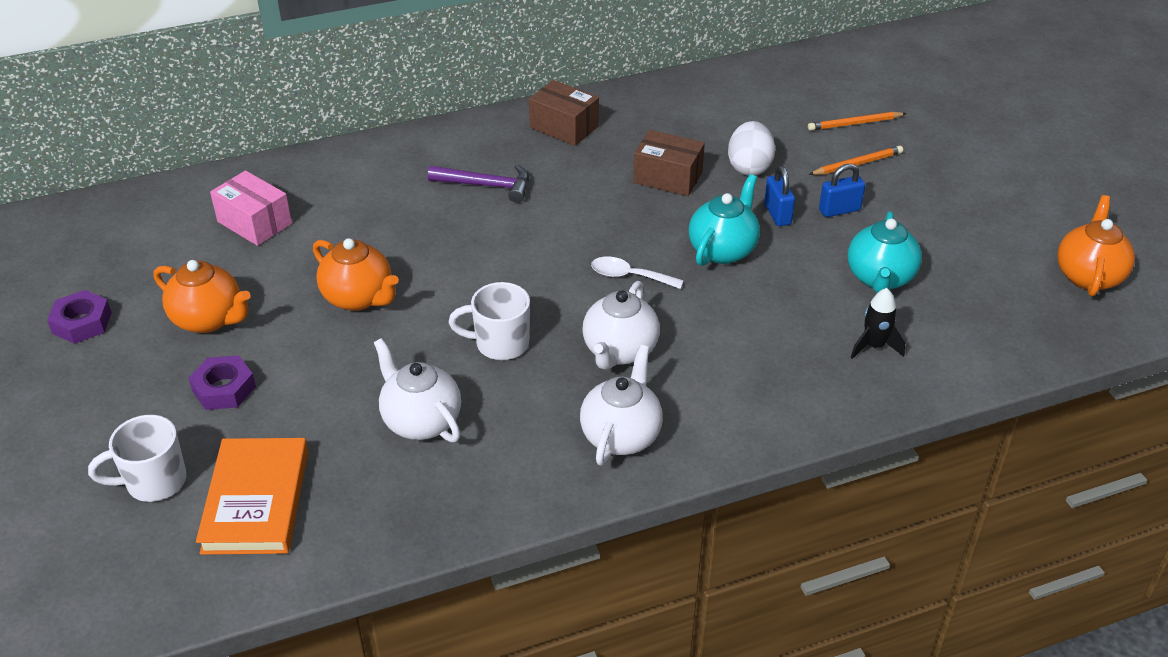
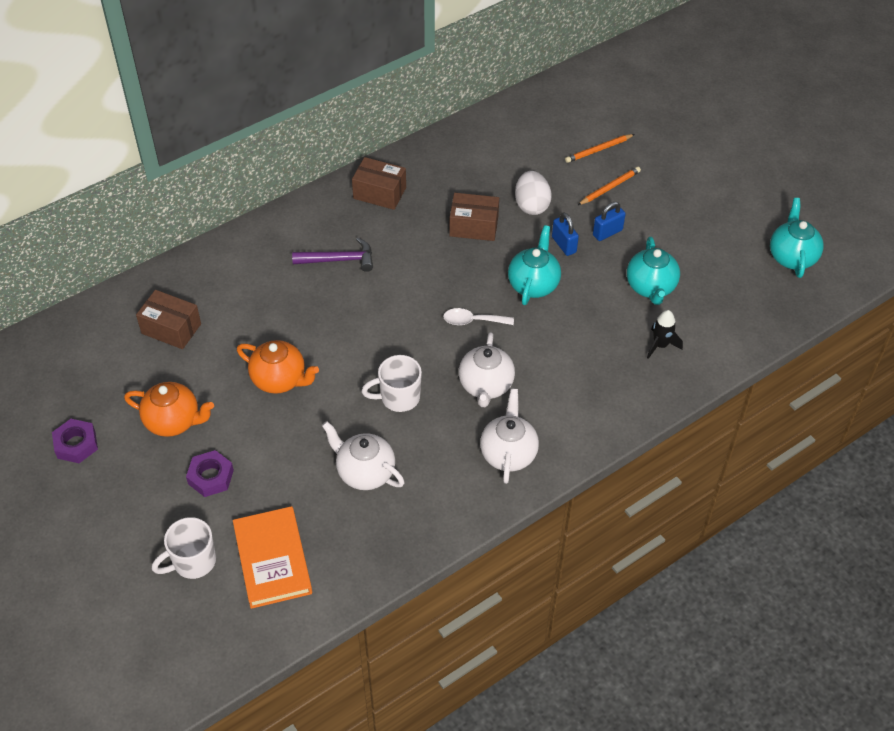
camera: 15 degrees left, 10 degrees up
pink box [210,170,292,246] -> brown box [136,290,201,349]
orange teapot [1057,195,1135,296] -> turquoise teapot [770,198,824,278]

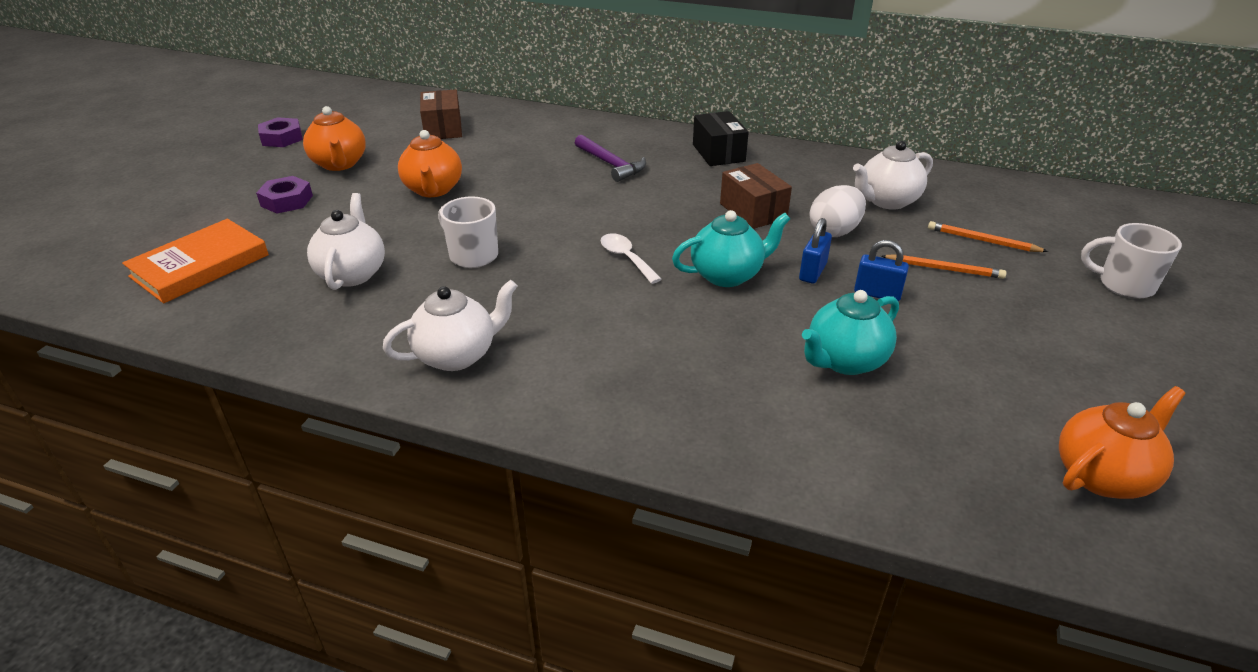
camera: 55 degrees right, 15 degrees down
white mug [152,517,216,579] -> white mug moved to [1081,223,1182,299]
brown box [352,157,406,210] -> black box [693,111,749,166]
white teapot [459,332,515,407] -> white teapot moved to [853,141,933,210]
black rocket [647,310,683,359] -> none
turquoise teapot [770,198,824,278] -> orange teapot [1059,386,1186,499]

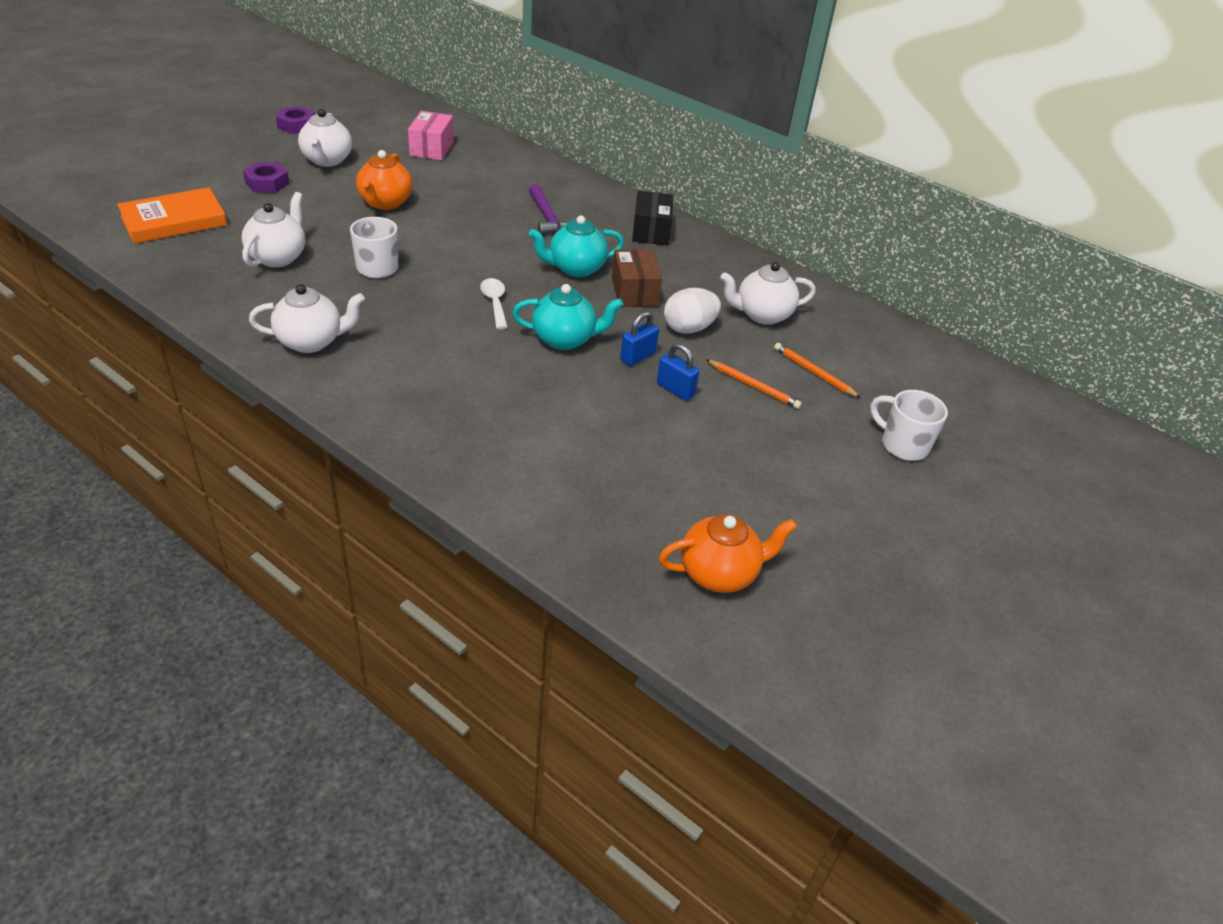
camera: 15 degrees right, 5 degrees up
orange teapot [303,106,366,171] -> white teapot [298,109,352,167]
brown box [420,89,462,139] -> pink box [408,111,454,160]
turquoise teapot [802,290,899,375] -> turquoise teapot moved to [529,215,624,277]

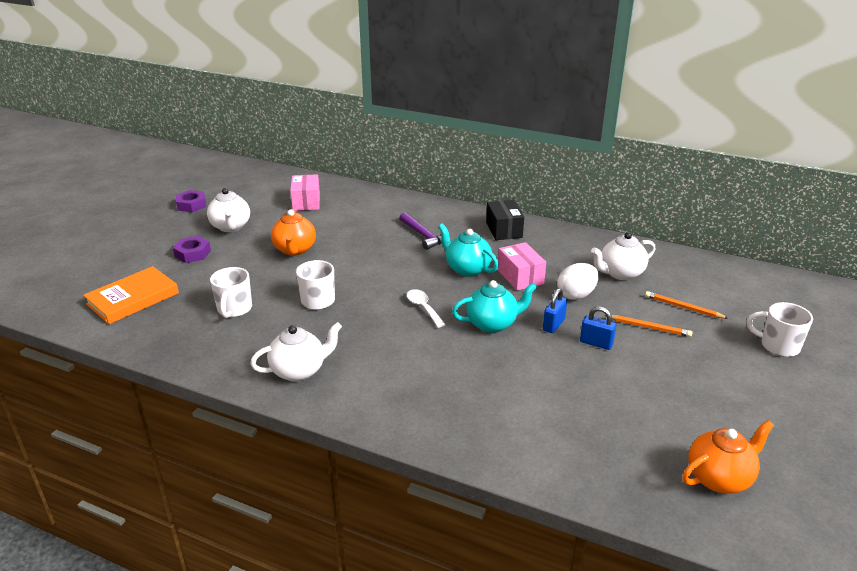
camera: 10 degrees left, 10 degrees down
white teapot [241,192,305,267] -> white mug [210,267,252,318]
turquoise teapot [529,215,624,277] -> turquoise teapot turned 75 degrees clockwise [438,224,499,277]
brown box [612,249,662,307] -> pink box [498,242,546,291]

